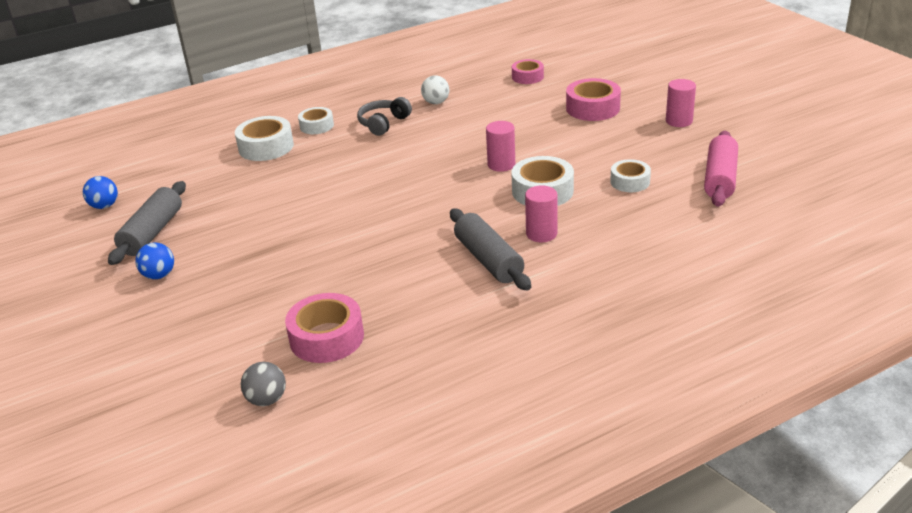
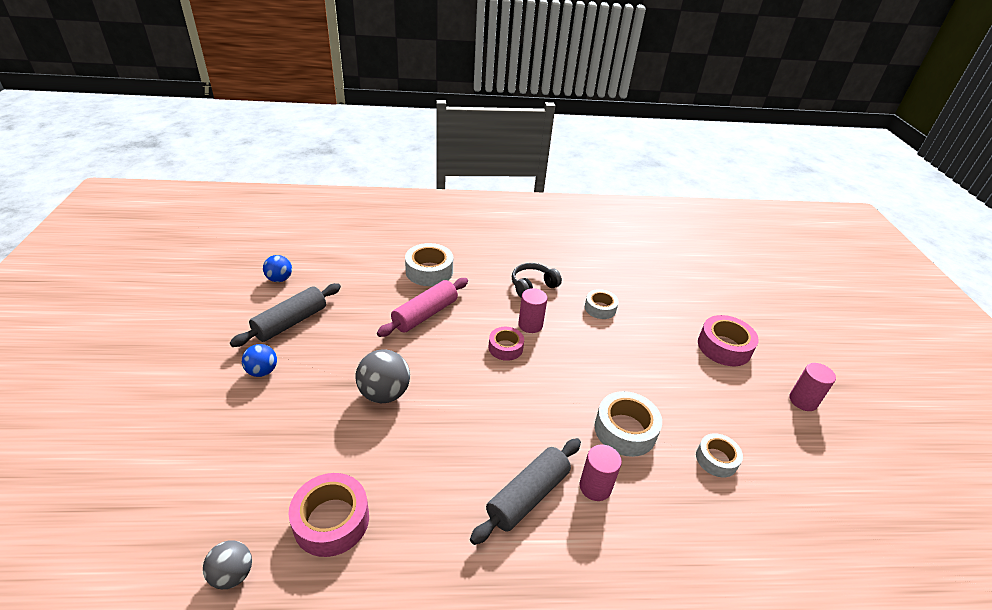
camera: 20 degrees right, 5 degrees up
white tape [298,107,334,134] -> white tape moved to [585,289,619,319]
white ball [421,75,450,104] -> none
grey rolling pin [450,209,531,291] -> grey rolling pin turned 45 degrees clockwise [470,438,581,545]
pink cylinder [486,121,515,172] -> pink cylinder moved to [518,288,547,333]
pink tape [512,59,544,84] -> pink tape moved to [489,327,524,361]
pink rolling pin [704,131,738,207] -> pink rolling pin moved to [377,278,468,337]
none -> grey ball [356,349,410,403]

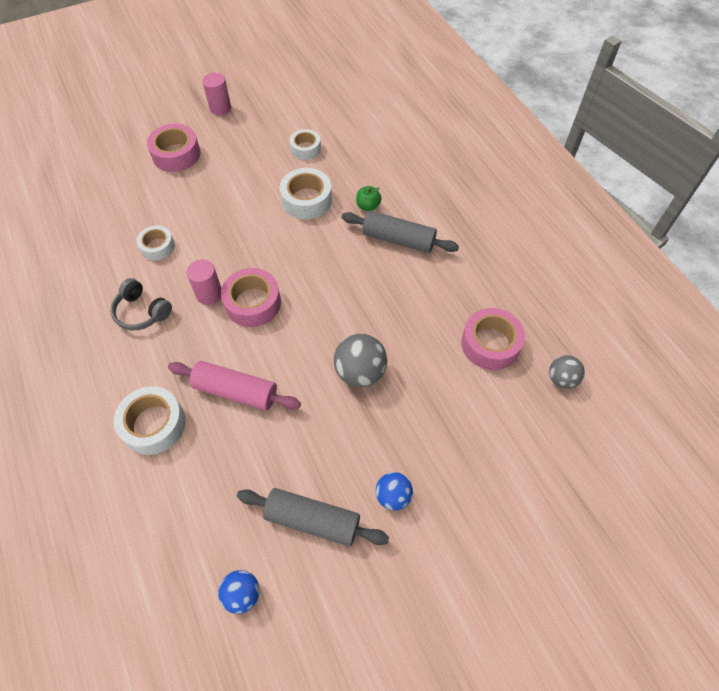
camera: 110 degrees left, 20 degrees up
pink tape [489,327,524,361] -> pink tape [221,268,281,327], size x1.57
pink cylinder [580,444,622,501] -> green apple [356,186,382,211]

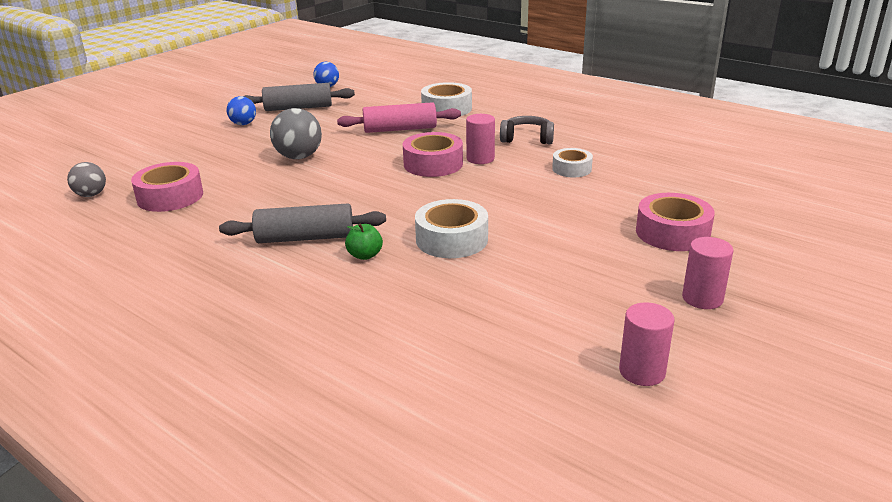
camera: 155 degrees right, 30 degrees down
white tape [290,129,321,160] -> none
none -> pink cylinder [619,302,675,386]

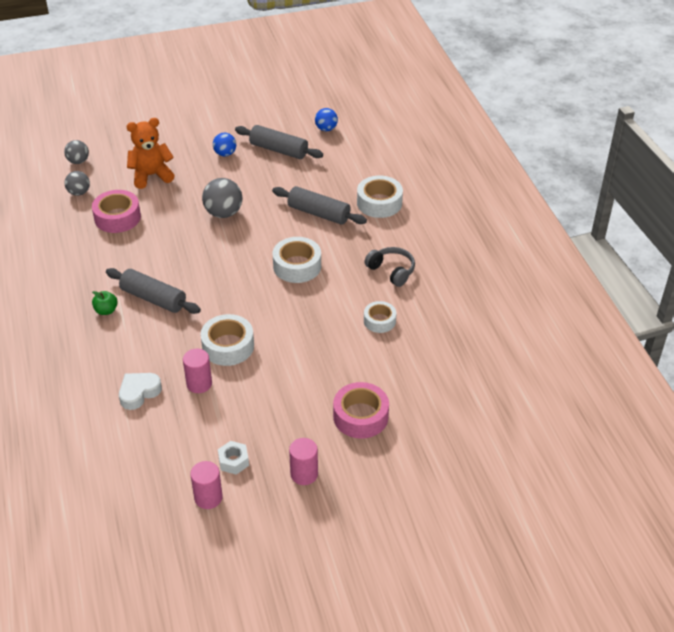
camera: 35 degrees right, 15 degrees up
pink rolling pin [337,102,461,133] -> grey rolling pin [272,186,367,225]
green apple [345,223,383,260] -> green apple moved to [92,291,118,315]
pink tape [403,132,463,177] -> white tape [273,237,321,283]
pink cylinder [466,114,495,164] -> pink cylinder moved to [183,349,212,393]
none -> grey ball [64,140,89,164]
none -> white heart [119,373,162,410]
none -> orange teddy bear [126,118,175,189]
none -> white nut [218,441,249,475]

